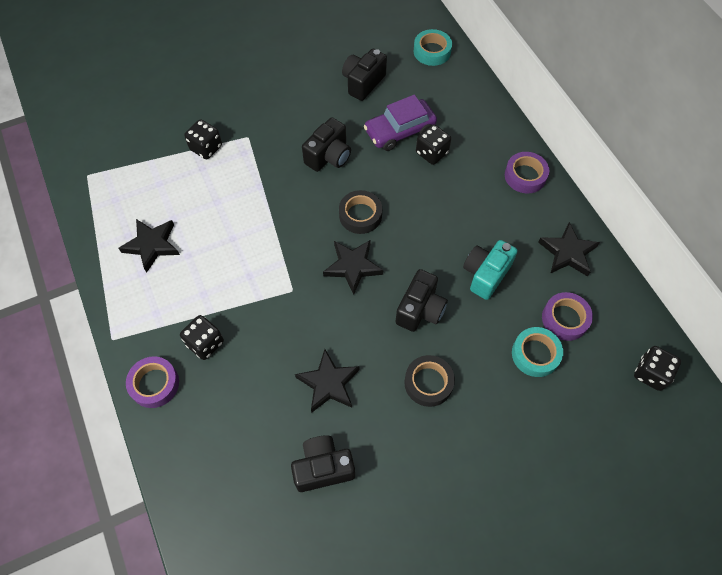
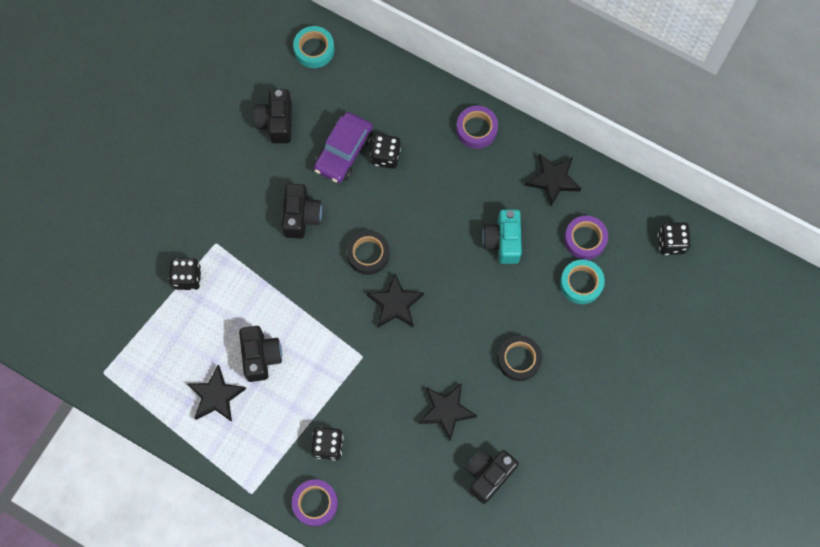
camera: 35 degrees left, 10 degrees up
black camera [396,269,448,332] -> black camera moved to [239,326,282,382]

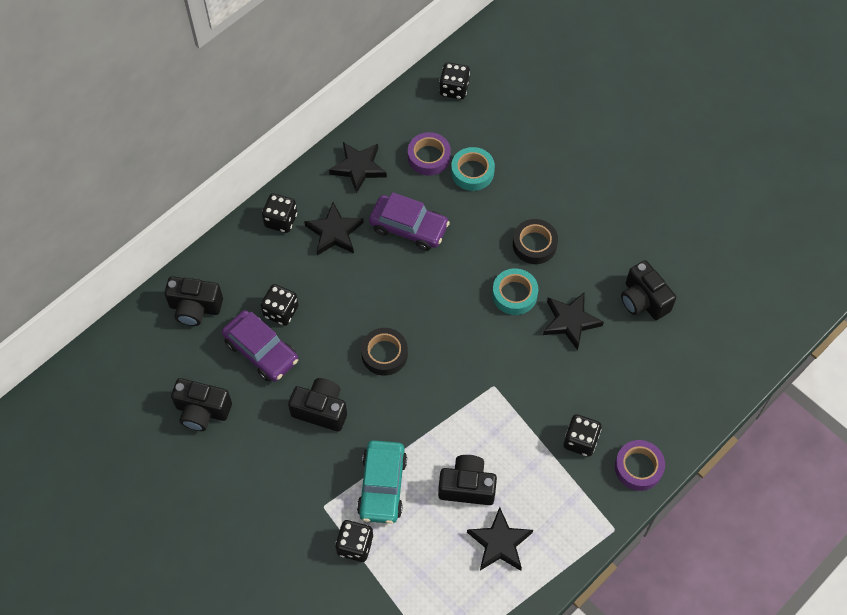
camera: 75 degrees left, 10 degrees down
turquoise tape [293,26,334,68] -> turquoise tape moved to [492,268,538,315]
black star [367,274,424,328] -> black star moved to [304,202,364,256]
purple tape [456,106,498,149] -> black dice [262,194,297,233]
turquoise camera [482,209,522,264] -> purple car [369,192,450,251]
none -> black camera [164,276,223,326]
none -> turquoise car [357,440,407,524]

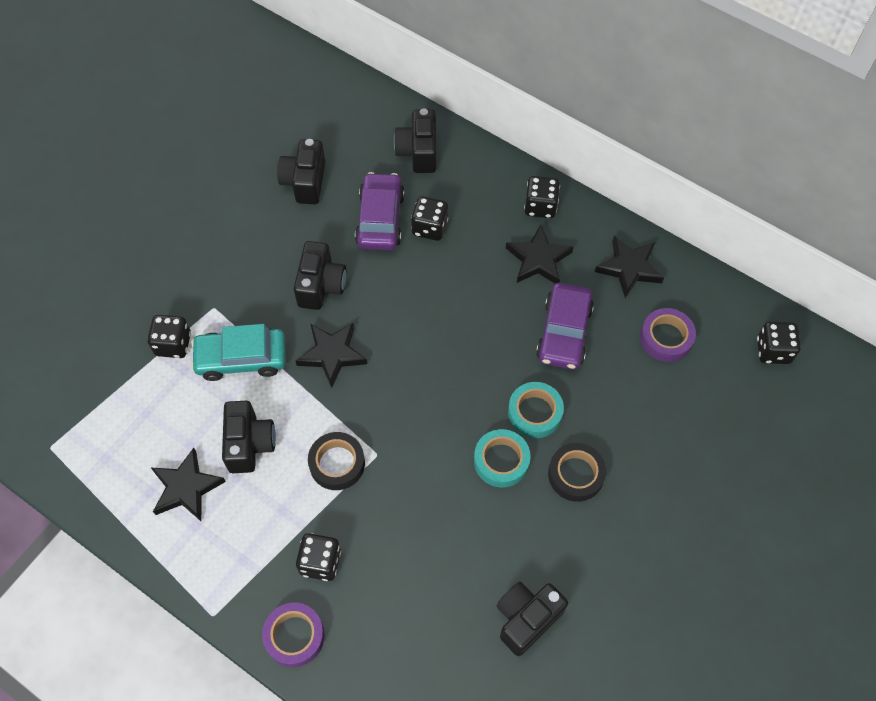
camera: 80 degrees right, 0 degrees up
purple car [222,310,298,382] -> purple car turned 150 degrees clockwise [355,172,405,250]
black tape [361,328,408,376] -> black tape moved to [308,432,365,490]
turquoise tape [451,147,495,191] -> turquoise tape moved to [508,382,564,438]
black star [543,292,604,350] -> black star moved to [296,323,367,388]

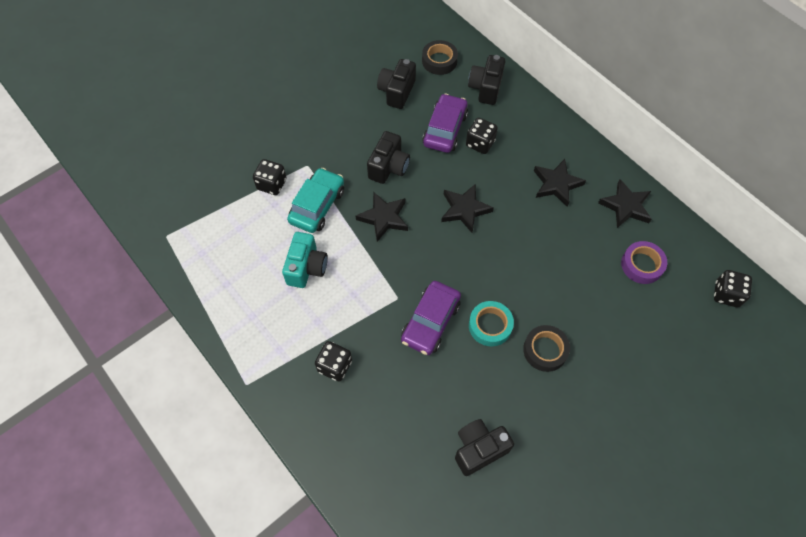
camera: 15 degrees right, 0 degrees up
black star [151,448,226,521] -> black star moved to [441,184,494,233]
turquoise car [191,324,286,381] -> turquoise car turned 105 degrees clockwise [287,168,344,233]
black camera [222,401,276,473] -> turquoise camera [282,232,328,288]
purple tape [262,603,325,667] -> none
black tape [308,432,365,490] -> black tape moved to [422,40,458,75]
turquoise tape [508,382,564,438] -> none
black dice [524,176,560,218] -> none
purple car [536,283,594,370] -> purple car moved to [401,281,461,355]

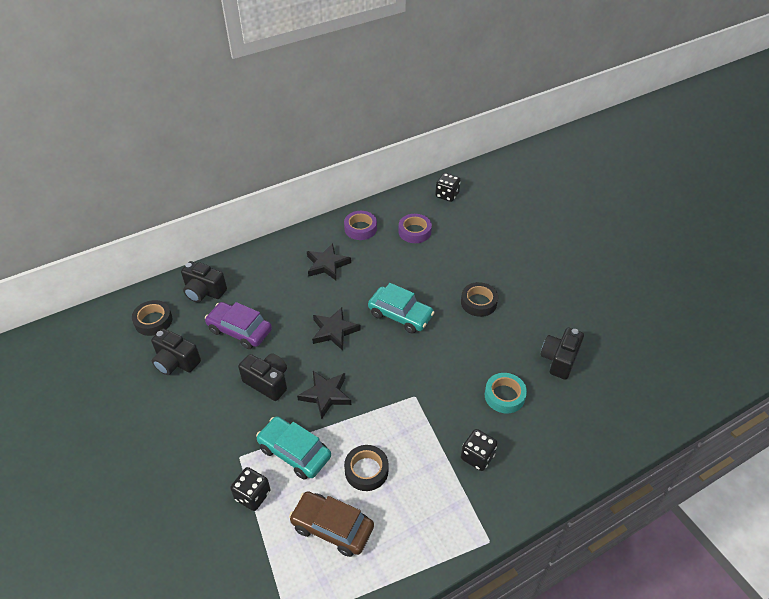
camera: 80 degrees left, 15 degrees down
turquoise camera [282,232,328,288] -> black tape [344,445,389,491]
purple car [401,281,461,355] -> none
black camera [455,419,514,476] -> black camera turned 45 degrees clockwise [540,328,584,380]
black dice [466,118,498,154] -> none
turquoise tape [469,301,514,346] -> turquoise tape moved to [485,373,527,414]
black star [598,179,651,228] -> purple tape [344,211,377,240]
none -> brown car [289,491,374,557]
none -> turquoise car [368,283,435,334]

